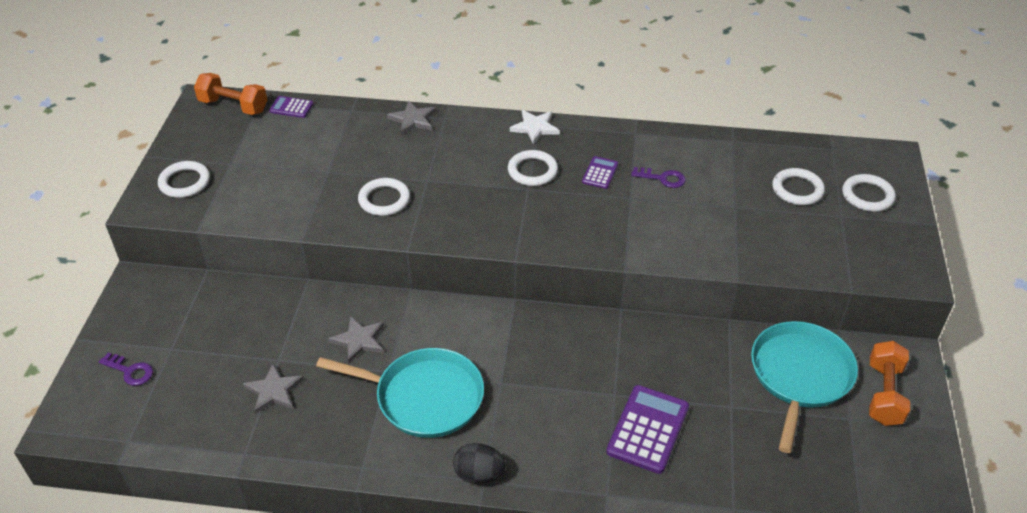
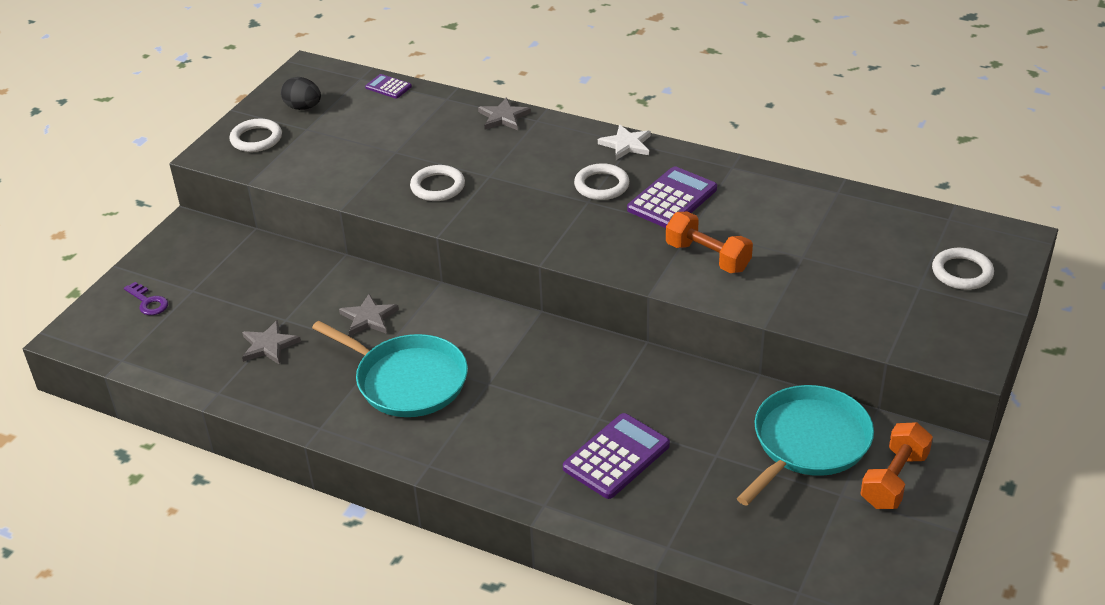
camera: 20 degrees right, 5 degrees down
orange dumbbell [194,73,267,115] -> orange dumbbell moved to [666,212,753,273]
black egg [453,443,506,484] -> black egg moved to [281,77,321,110]
purple calculator [582,156,618,189] -> purple calculator [627,166,717,228], size x1.87
purple key [631,167,686,188] -> none
white ring [772,168,825,205] -> none

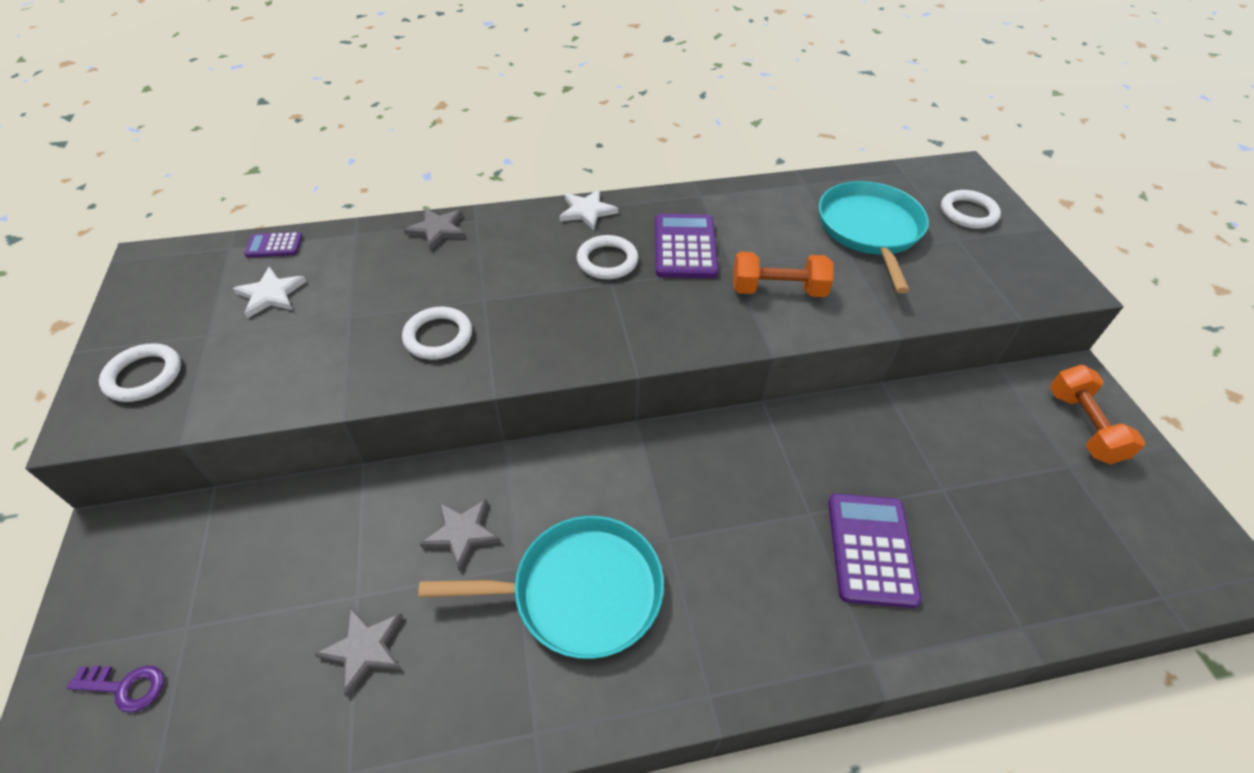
camera: 40 degrees left, 10 degrees up
black egg [281,77,321,110] -> none
turquoise pan [737,385,874,506] -> turquoise pan moved to [819,181,929,293]
none -> white star [233,267,306,318]

